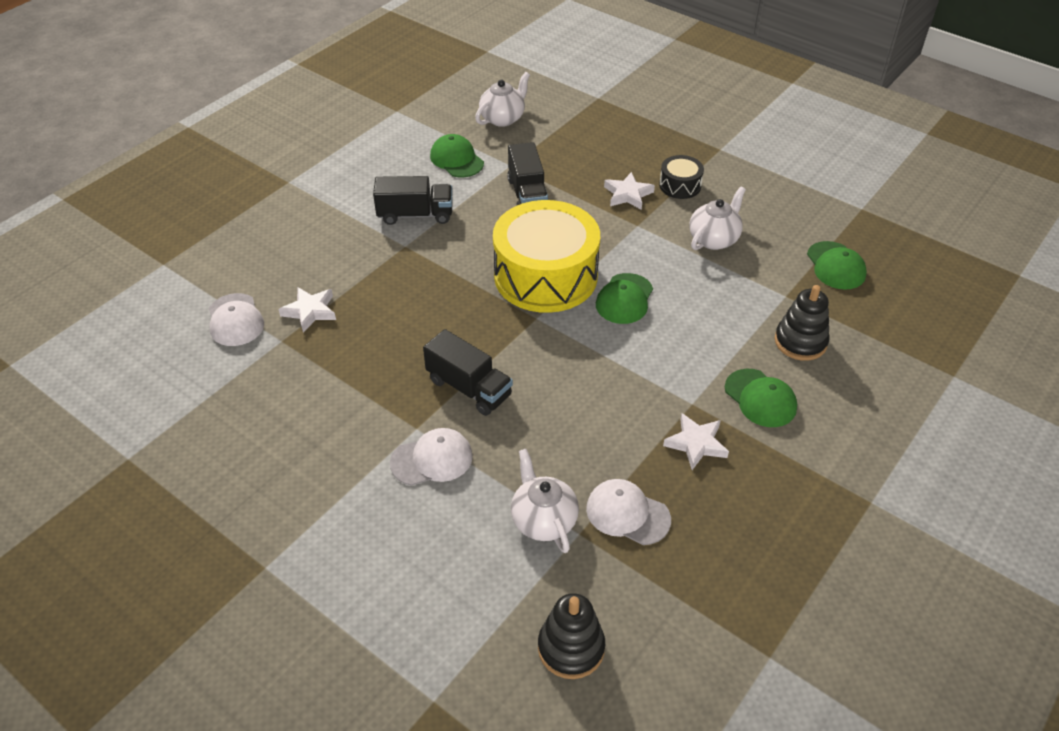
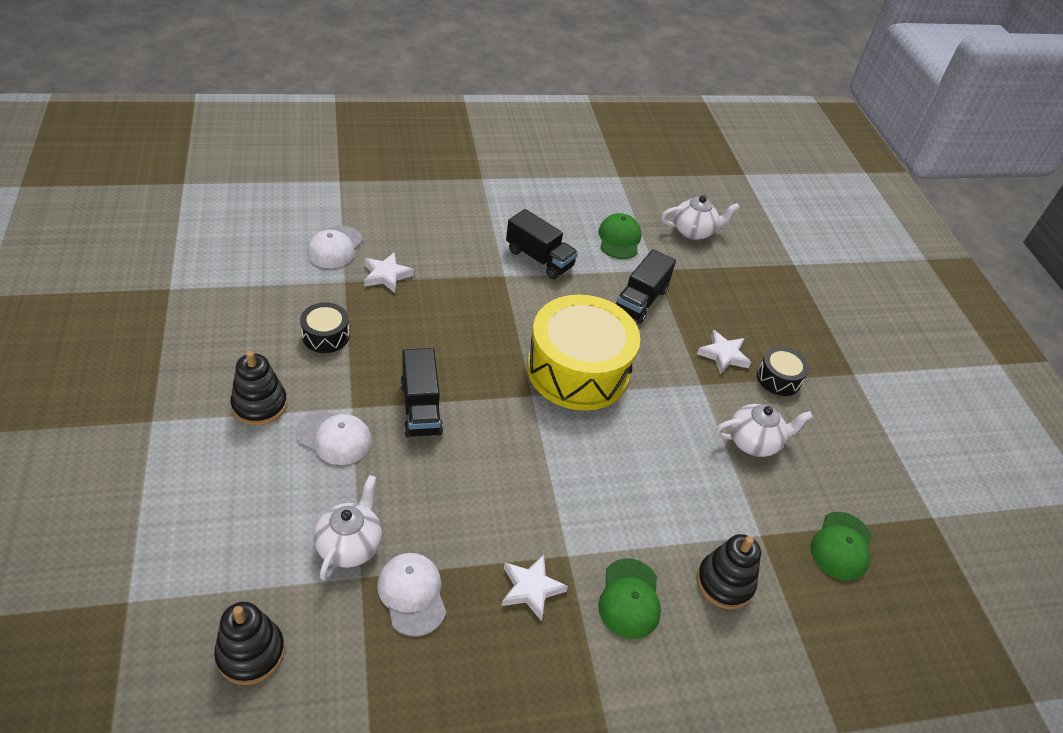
camera: 35 degrees right, 0 degrees up
green cap [596,273,653,324] -> none
none -> black stacking toy [231,351,287,426]
none -> black drum [300,302,349,353]

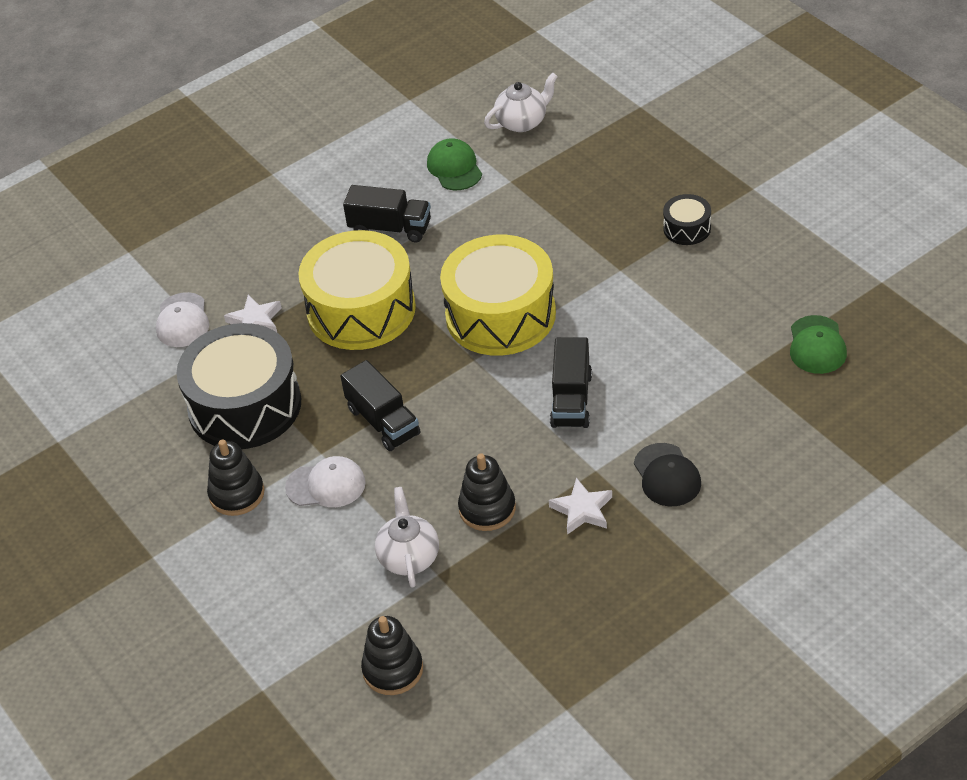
camera: 15 degrees left, 0 degrees up
black drum [300,302,349,353] -> black drum [177,323,301,449], size x2.26
white cap [377,553,446,637] -> none
green cap [598,558,661,639] -> black cap [634,443,701,506]
black truck [615,249,676,324] -> black truck moved to [550,337,592,428]
white star [697,330,751,374] -> none
black stacking toy [697,534,761,609] -> black stacking toy moved to [458,453,516,531]
white teapot [715,404,813,457] -> none
none -> yellow drum [298,230,416,350]

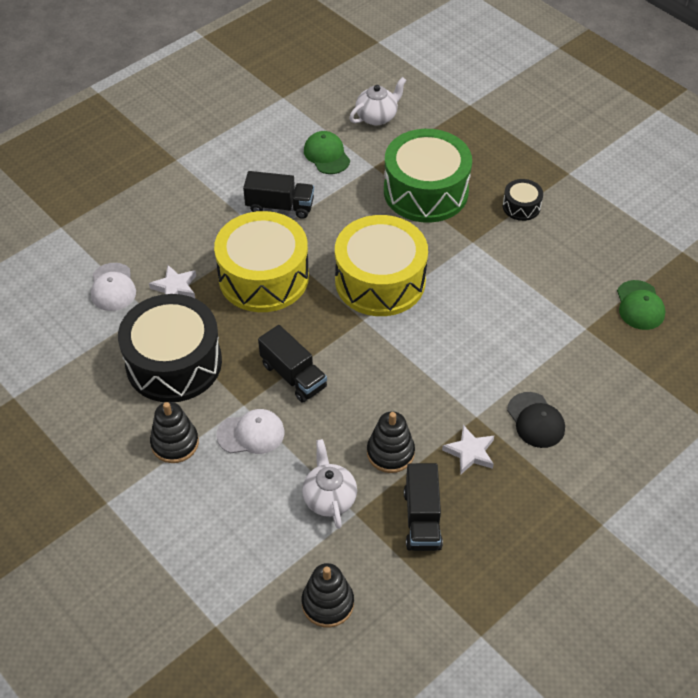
camera: 10 degrees left, 5 degrees up
black truck [550,337,592,428] -> black truck moved to [404,463,443,551]
none -> green drum [384,129,472,223]

